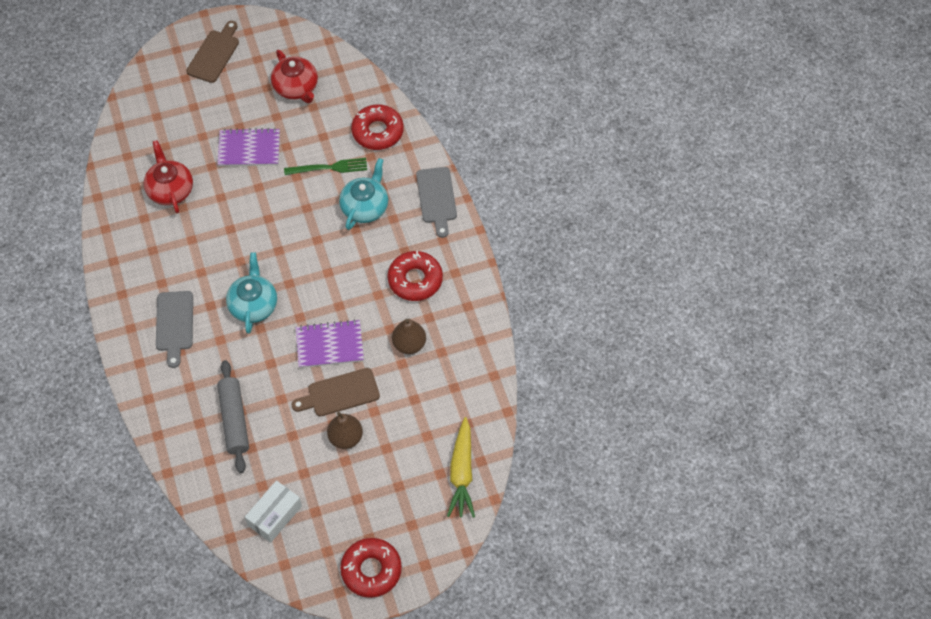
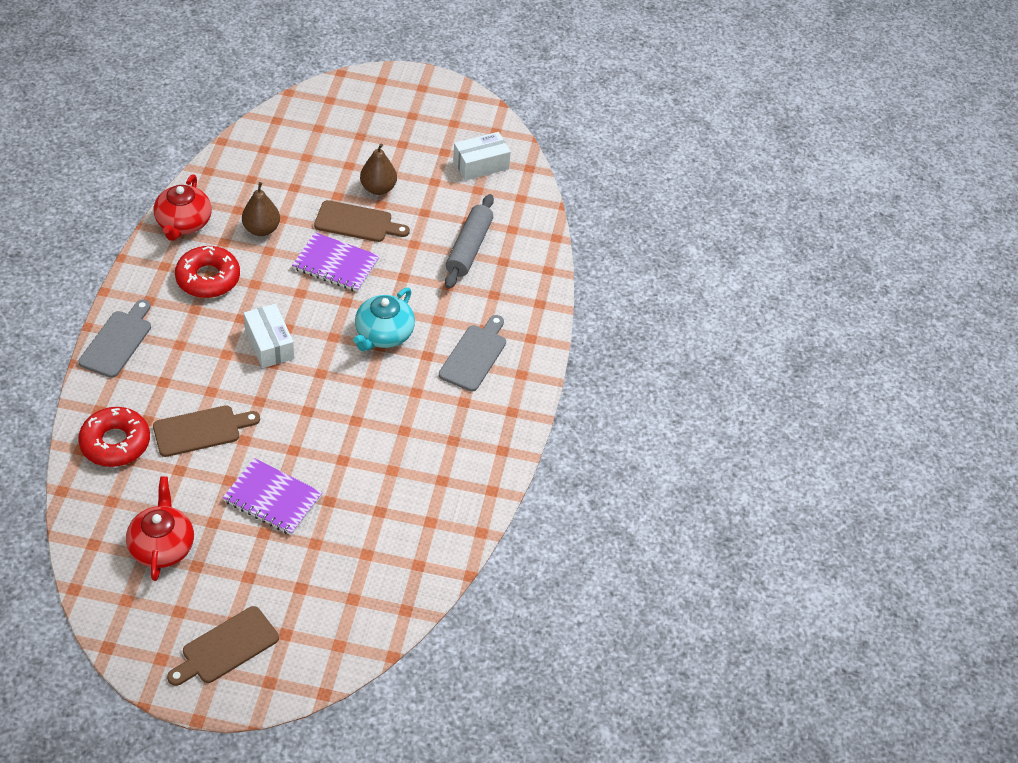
camera: 155 degrees left, 10 degrees down
red teapot [144,140,193,213] -> red teapot moved to [154,174,212,241]
green fork [284,158,367,175] -> brown cutting board [153,405,260,457]
turquoise teapot [339,158,388,230] -> none
red donut [340,538,402,598] -> none
yellow carrot [447,417,475,518] -> none
none -> white box [244,304,294,368]

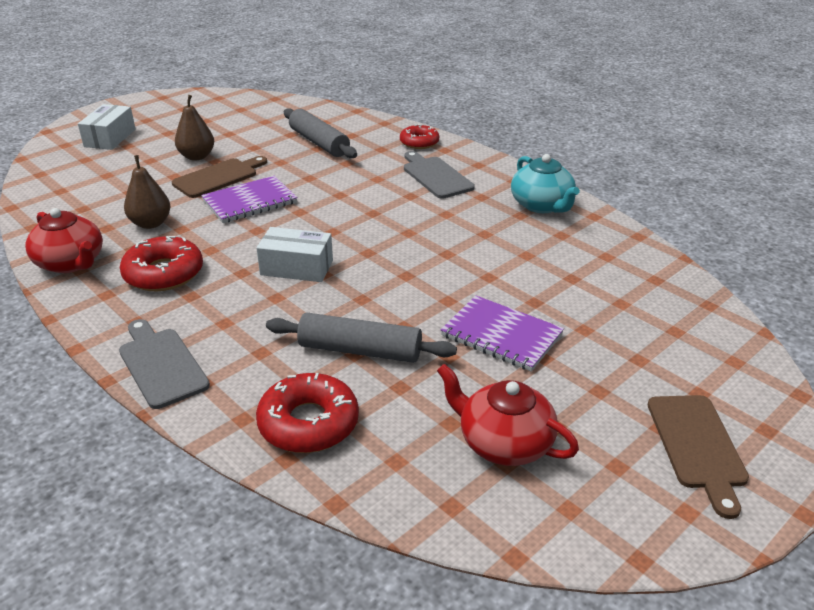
camera: 50 degrees left, 15 degrees down
brown cutting board [153,405,260,457] -> grey rolling pin [266,313,457,363]
purple notebook [222,458,323,535] -> purple notebook turned 60 degrees clockwise [441,295,564,372]
turquoise teapot [353,287,415,351] -> turquoise teapot moved to [511,154,580,213]
white box [453,132,511,181] -> white box moved to [78,104,136,150]
none -> red donut [400,124,439,149]

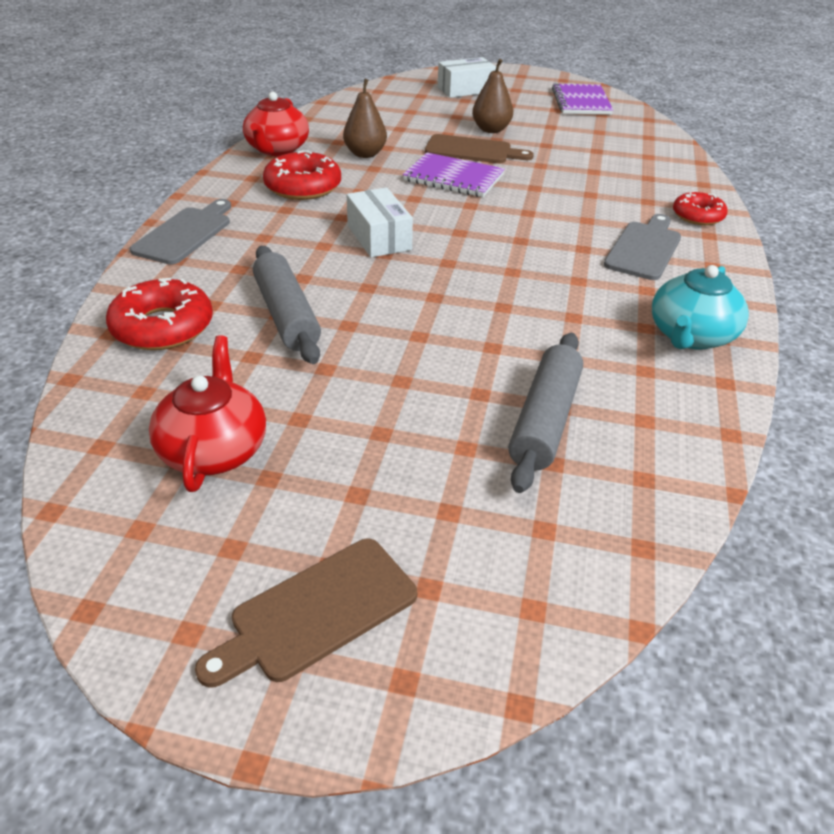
camera: 55 degrees right, 5 degrees up
grey rolling pin [284,108,357,158] -> grey rolling pin moved to [508,333,583,493]
purple notebook [441,295,564,372] -> purple notebook moved to [552,83,614,115]

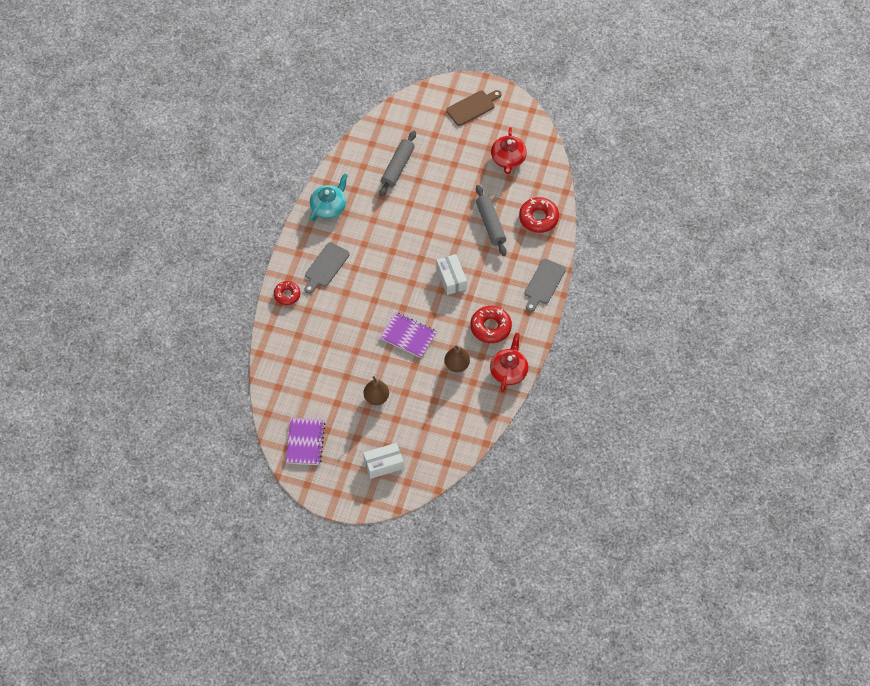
camera: 175 degrees left, 20 degrees up
brown cutting board [425,134,534,163] -> none

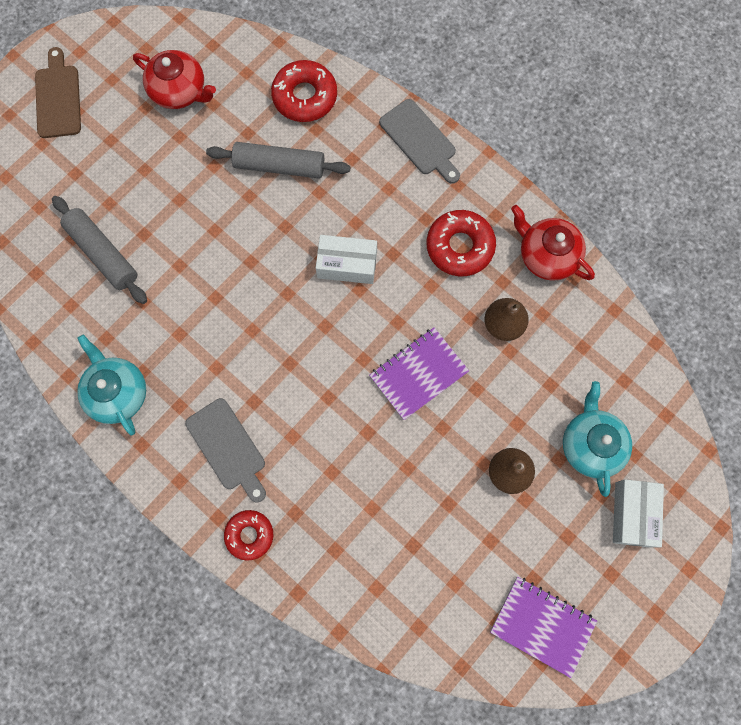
camera: 65 degrees left, 15 degrees up
none -> turquoise teapot [563,381,632,497]

